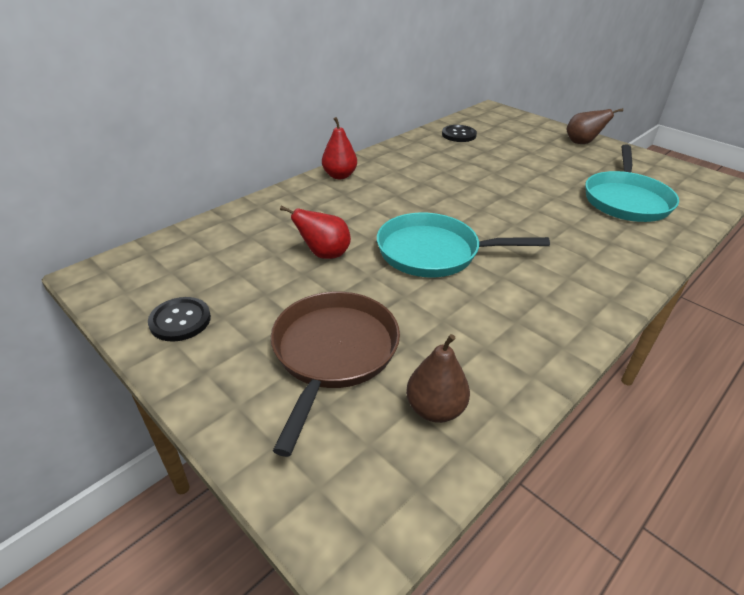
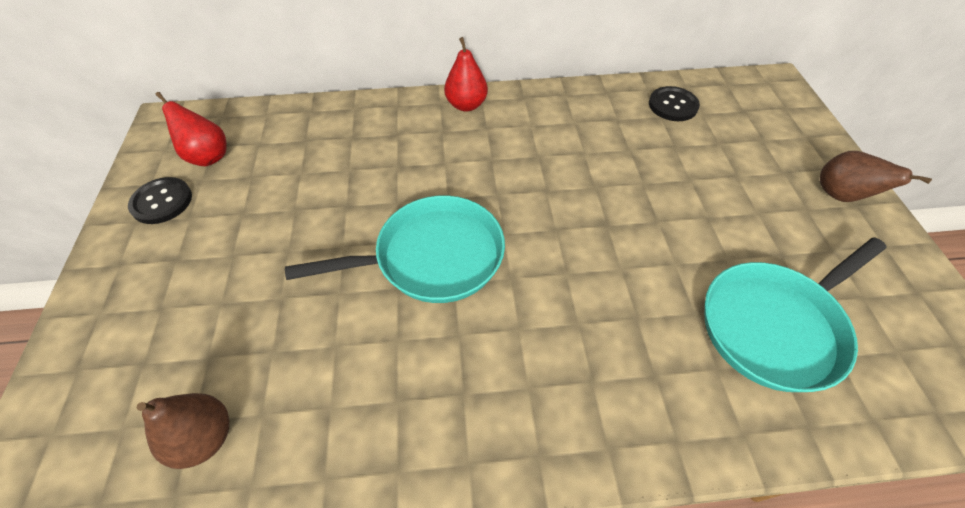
camera: 40 degrees right, 15 degrees up
brown pan [271,292,400,457] -> none
red pear [280,206,351,259] -> red pear moved to [155,92,227,166]
turquoise pan [377,212,550,277] -> turquoise pan turned 120 degrees clockwise [285,195,505,303]

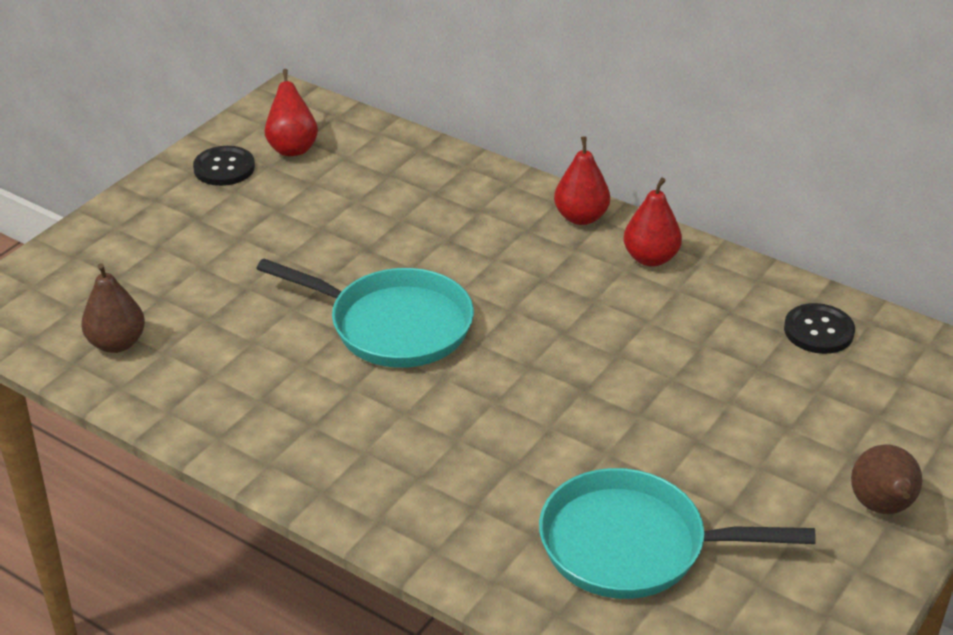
camera: 40 degrees right, 15 degrees down
none -> red pear [624,177,682,267]

